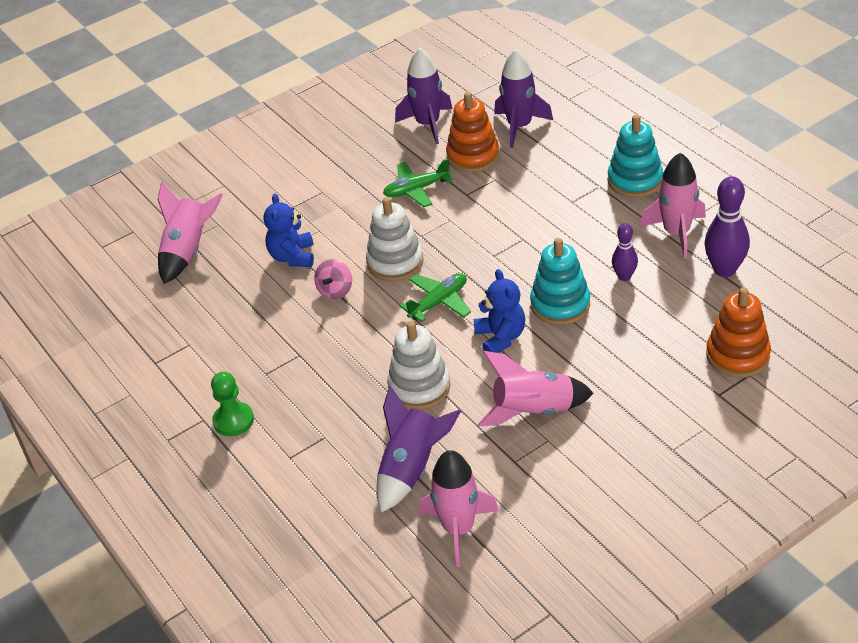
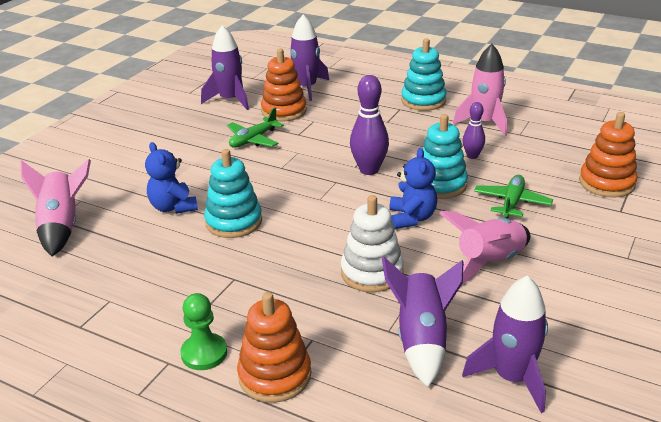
camera: 30 degrees left, 10 degrees down
pink spinning top [314,259,352,299] -> turquoise stacking toy [204,149,262,238]
white stacking toy [366,197,424,281] -> none
green plane [400,274,471,322] -> green plane moved to [474,175,553,219]
pink rocket [419,450,499,567] -> purple rocket [462,275,548,413]
blue teddy bear [474,269,525,353] -> blue teddy bear turned 45 degrees clockwise [389,148,437,229]
purple bowling pin [704,176,750,277] -> purple bowling pin moved to [350,75,389,175]
none -> orange stacking toy [237,292,311,403]

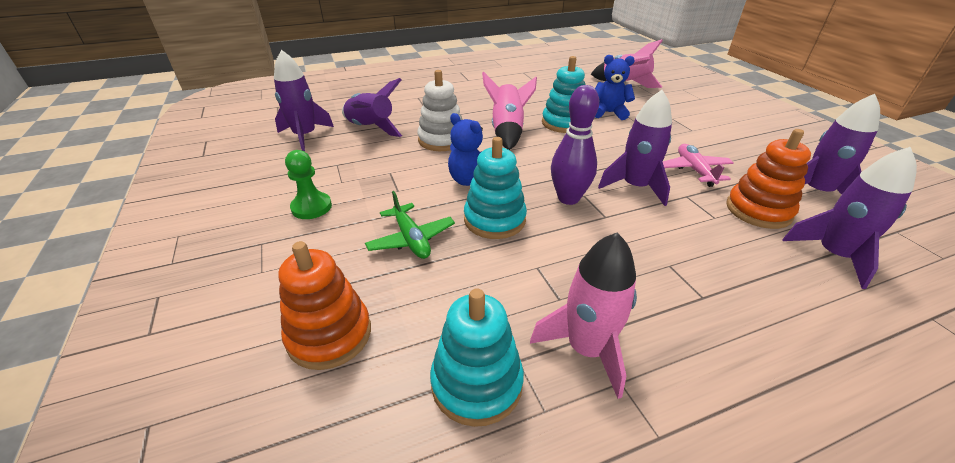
camera: 130 degrees right, 5 degrees up
green pawn [180,293,227,370] -> green pawn moved to [285,150,332,219]
green plane [227,107,284,148] -> pink plane [663,144,734,187]
orange stacking toy [237,292,311,403] -> none
turquoise stacking toy [401,38,447,111] -> turquoise stacking toy moved to [430,288,524,427]
pink rocket [439,211,530,283] -> pink rocket moved to [482,72,537,150]
purple bowling pin [463,102,485,159] -> none
none -> purple rocket [598,90,672,206]

